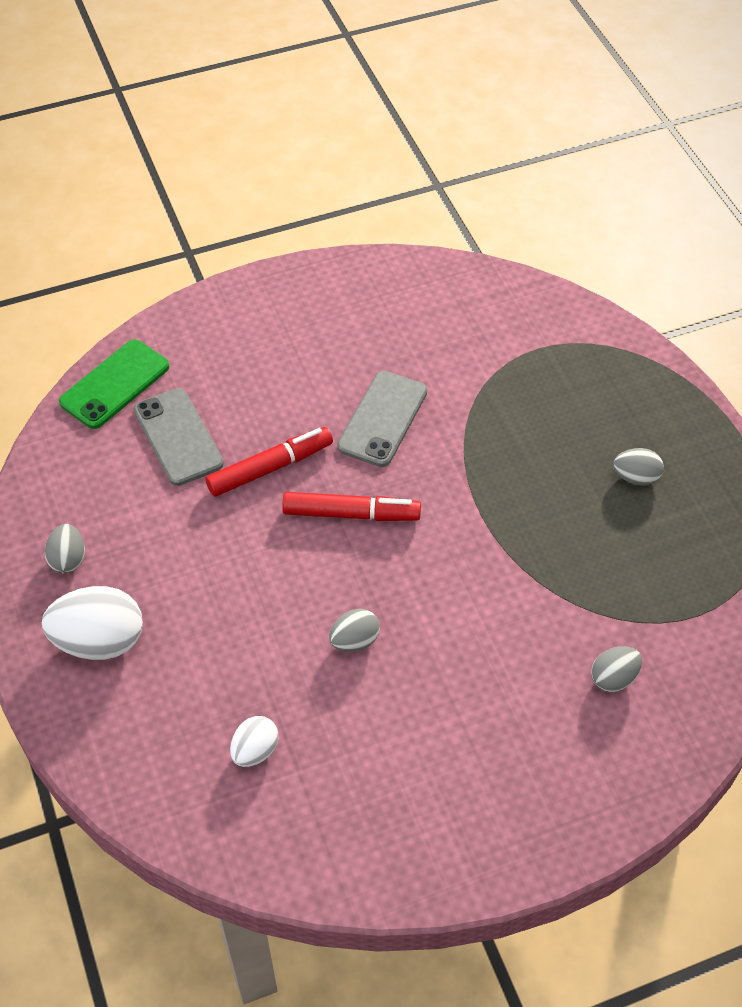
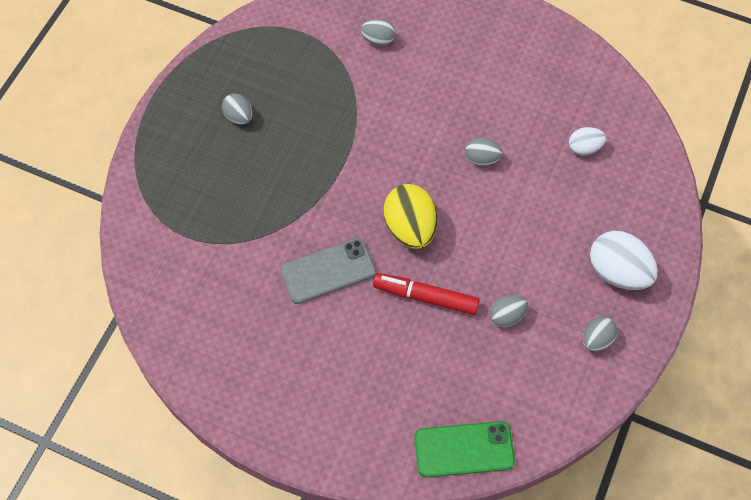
camera: 135 degrees left, 10 degrees up
grey phone [134,388,224,486] -> none
red marker [282,492,421,521] -> yellow egg [384,184,437,249]
none -> grey egg [490,295,528,327]

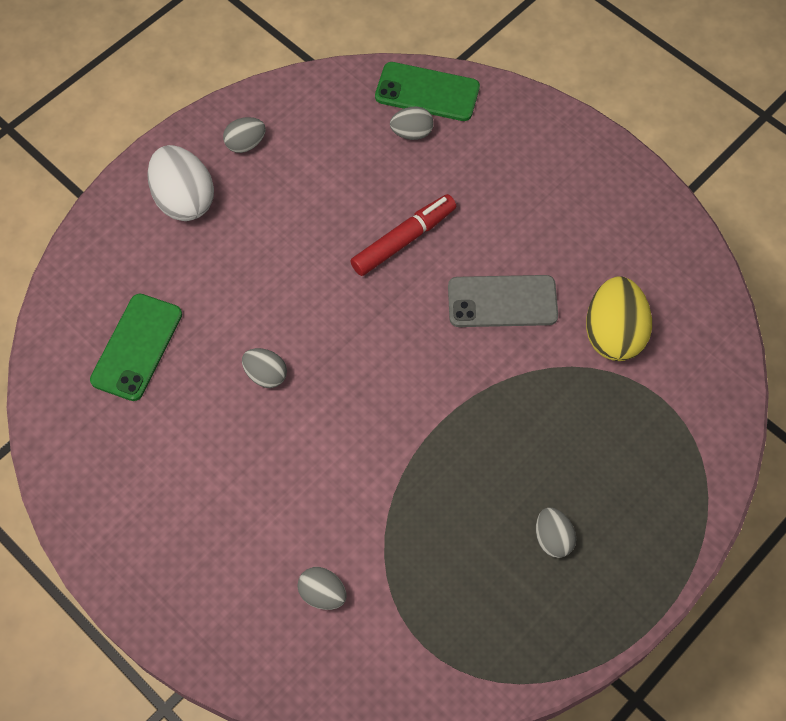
camera: 160 degrees left, 0 degrees up
red marker [373,273,480,315] -> red marker turned 75 degrees counterclockwise [351,194,456,276]
yellow egg [384,184,437,249] -> yellow egg moved to [586,276,652,361]
grey egg [490,295,528,327] -> grey egg moved to [390,107,434,140]
white egg [569,127,606,155] -> green phone [90,294,182,401]

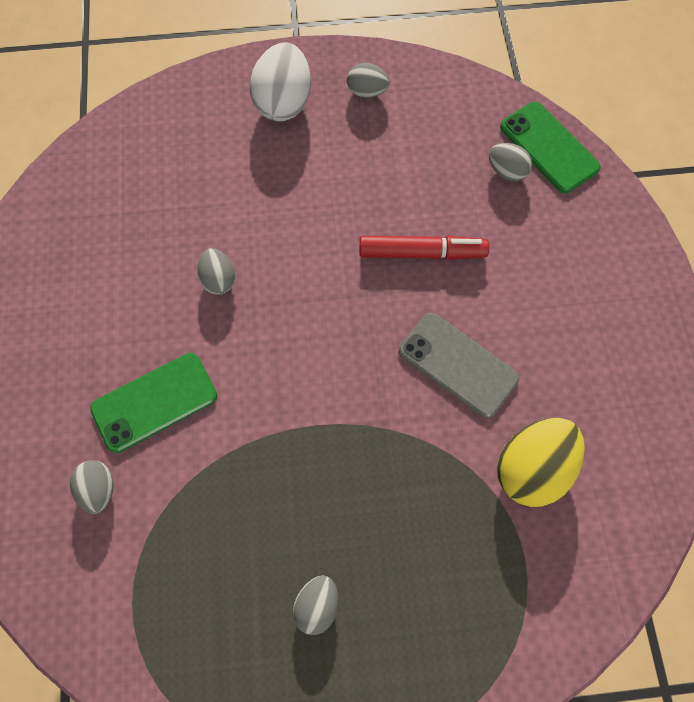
camera: 40 degrees right, 5 degrees up
green phone [90,294,182,401] -> green phone moved to [90,353,217,453]

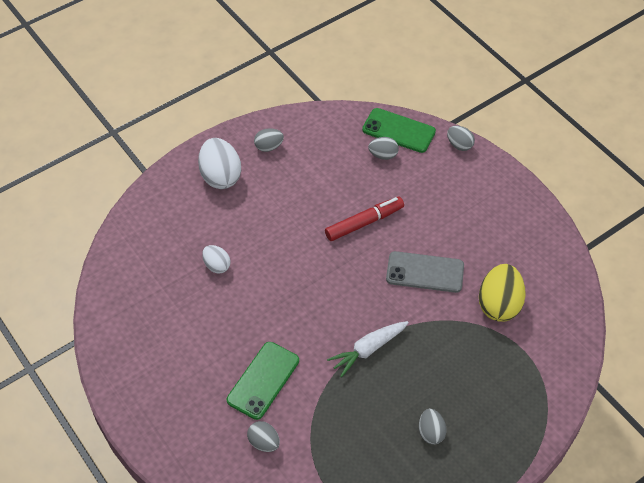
camera: 30 degrees left, 15 degrees down
grey egg [197,248,235,295] -> grey egg moved to [447,126,475,151]
none -> white egg [202,245,231,274]
none -> white carrot [327,321,409,377]

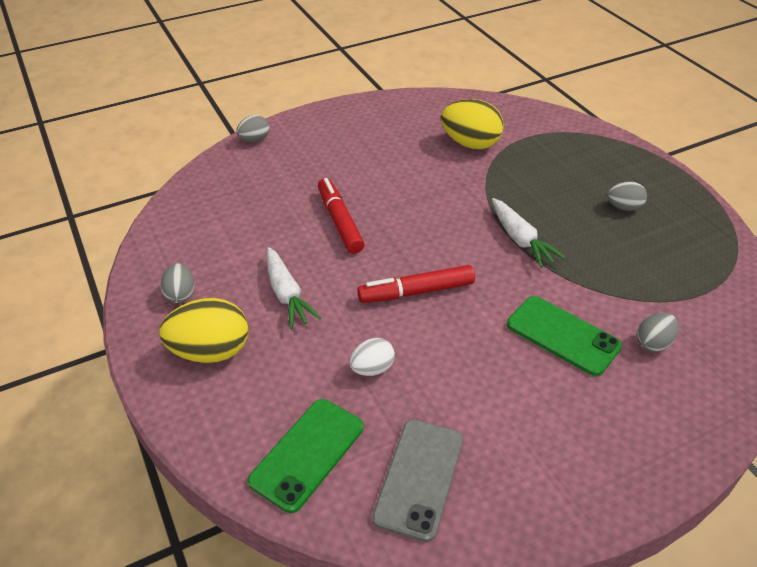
camera: 80 degrees left, 10 degrees down
white egg [198,138,241,189] -> yellow egg [159,298,248,363]
green phone [362,108,436,153] -> green phone moved to [248,399,364,513]
grey egg [368,137,399,160] -> none
grey phone [386,251,464,293] -> grey phone moved to [372,420,463,542]
none -> white carrot [267,247,321,329]
none -> red marker [357,265,475,303]

